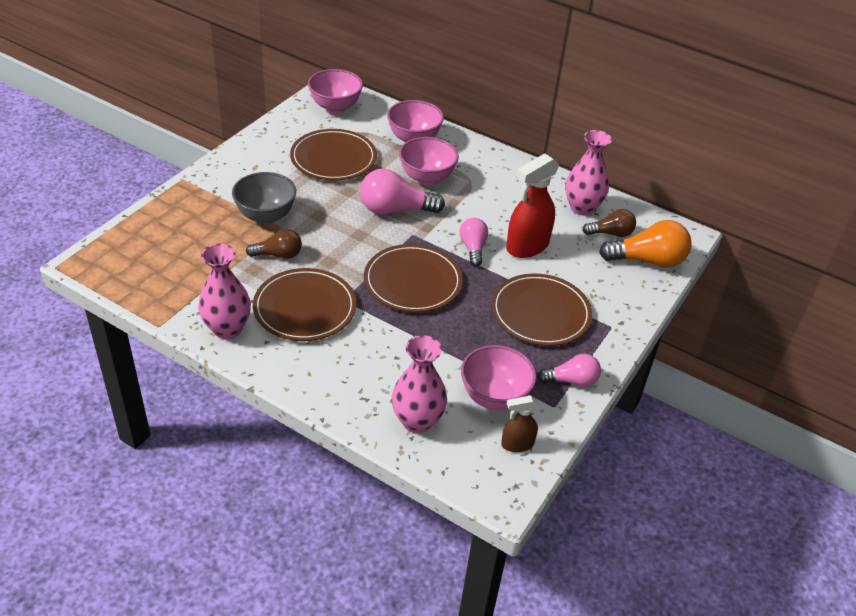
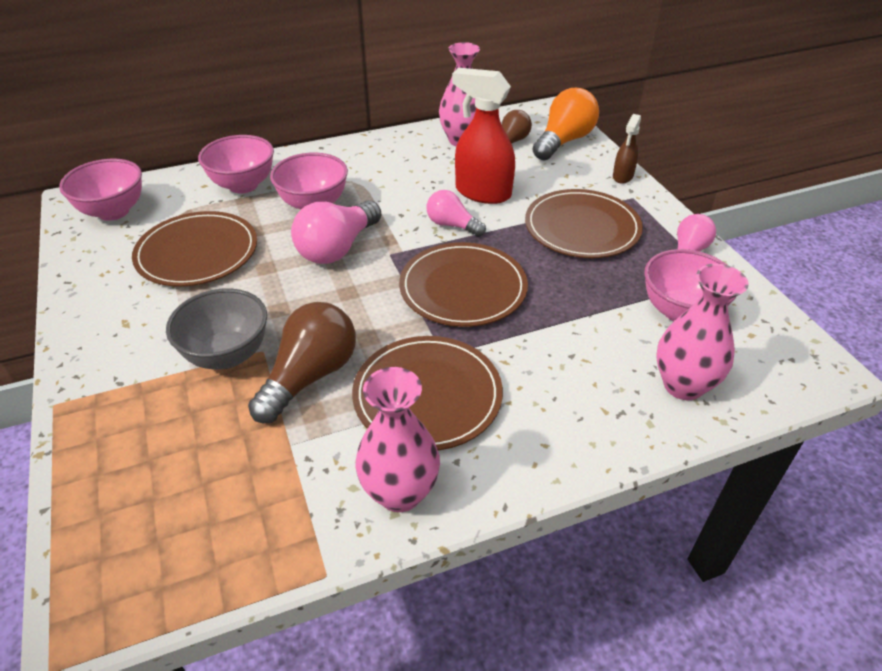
camera: 50 degrees left, 0 degrees up
brown light bulb [246,229,302,259] -> brown light bulb [248,302,356,423], size x1.63
brown spray bottle [501,396,539,452] -> brown spray bottle moved to [613,114,641,184]
red spray bottle [506,154,560,258] -> red spray bottle turned 120 degrees clockwise [452,68,515,204]

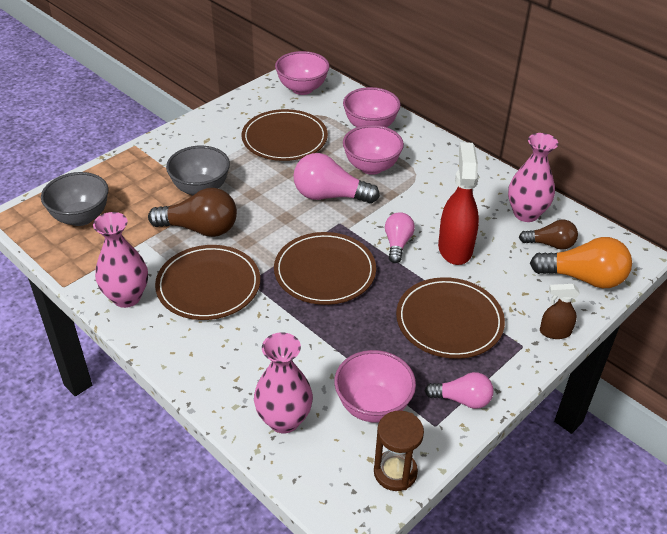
camera: 65 degrees right, 0 degrees up
none -> grey bowl [41,172,109,226]
none -> brown hourglass [374,411,424,491]

